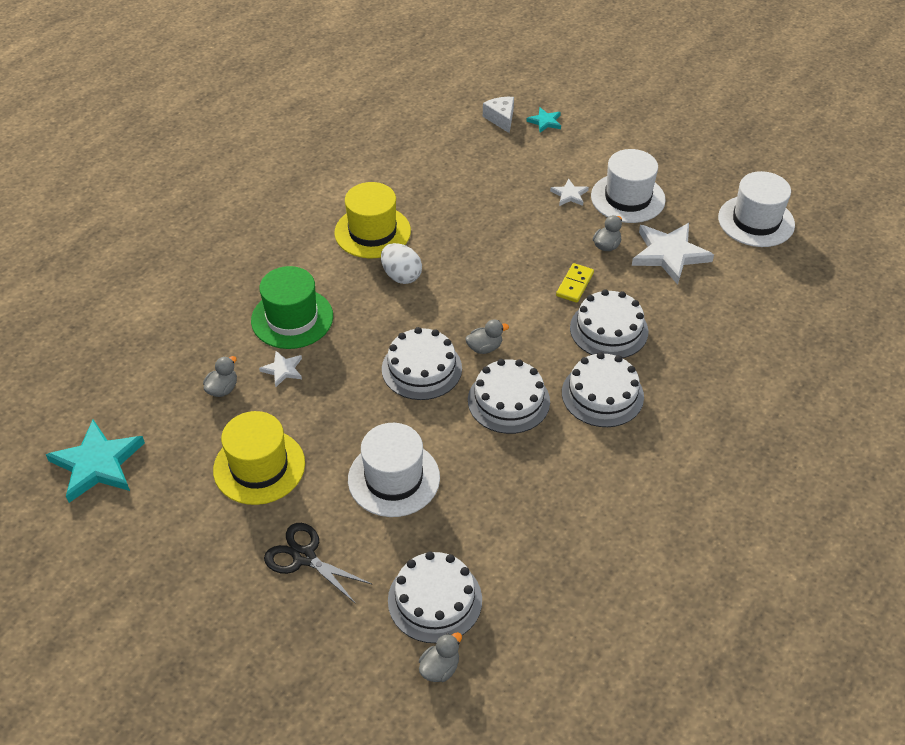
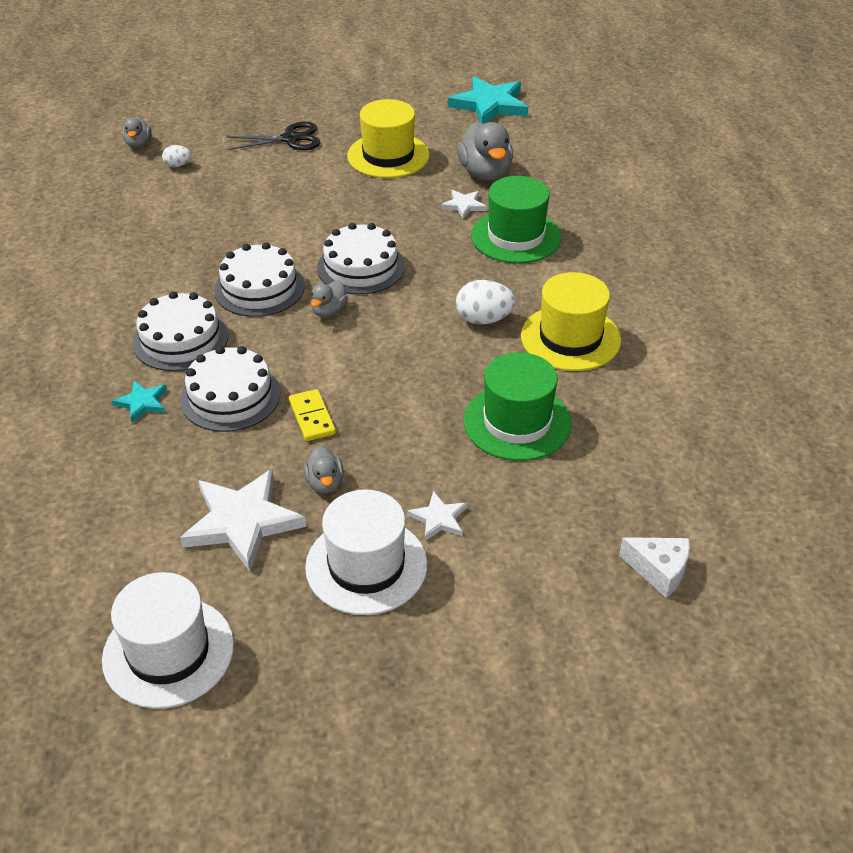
camera: 135 degrees right, 5 degrees down
grey duck [203,356,237,397] -> grey duck [457,122,513,181], size x1.85
white hat [348,423,440,517] -> none
white cake [388,551,482,643] -> white egg [162,145,191,167]
turquoise star [526,107,561,133] -> turquoise star moved to [112,381,167,422]
none -> green hat [463,352,572,461]

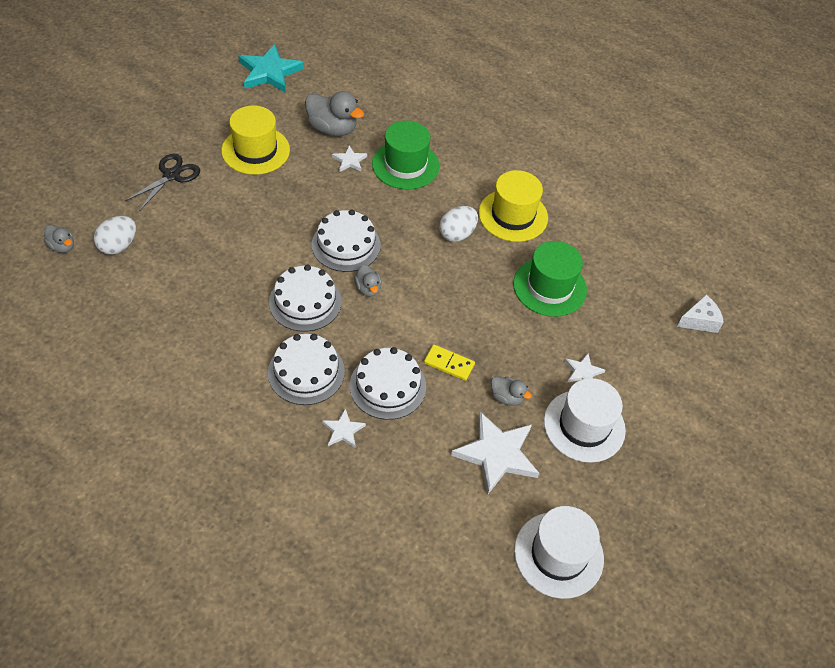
camera: 50 degrees left, 10 degrees up
turquoise star [112,381,167,422] -> white star [322,409,366,447]
white egg [162,145,191,167] -> white egg [94,216,136,255], size x1.74

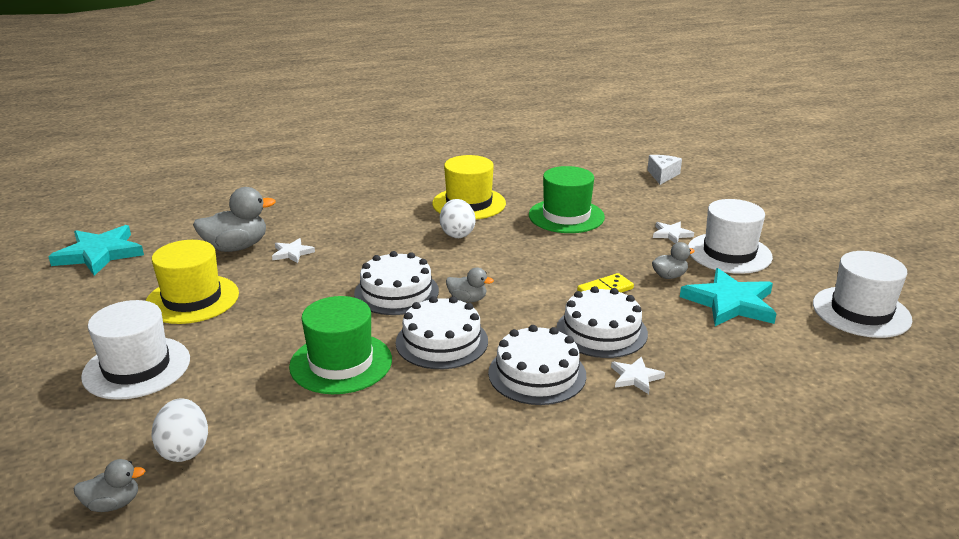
camera: 50 degrees left, 25 degrees down
black scissors [125,153,200,211] -> white hat [81,300,190,400]
green hat [372,120,439,190] -> green hat moved to [289,296,392,394]
white star [451,412,539,495] -> turquoise star [680,268,777,326]

